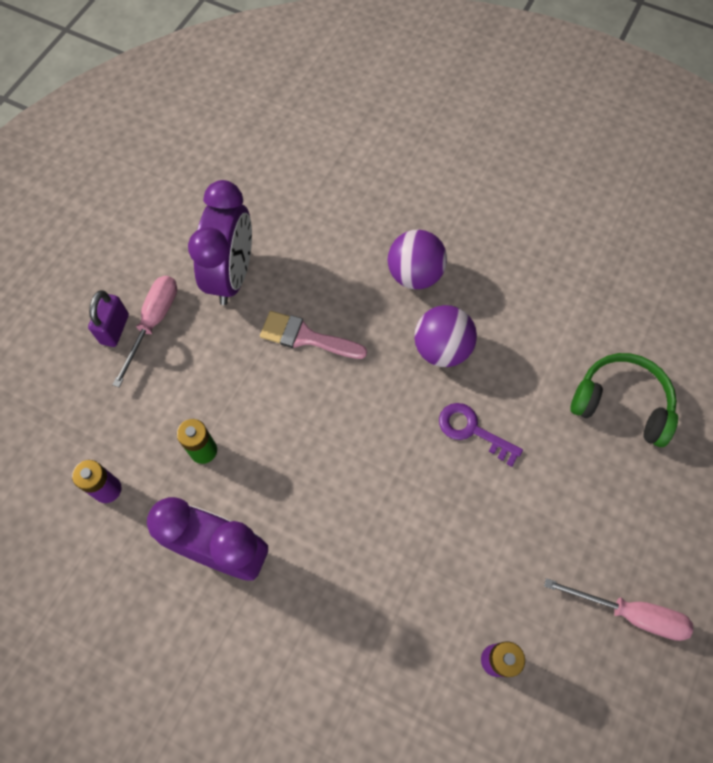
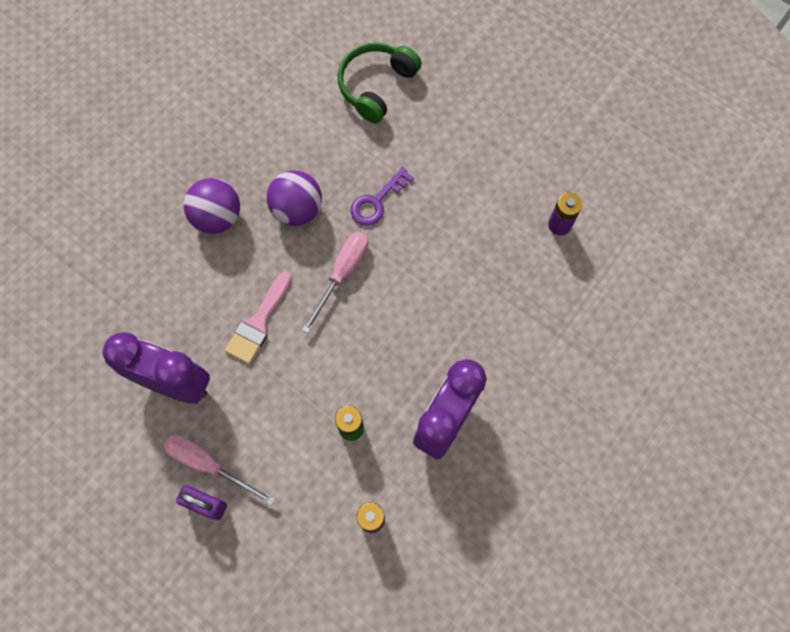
camera: 80 degrees left, 5 degrees up
pink screwdriver [544,578,693,641] -> pink screwdriver moved to [302,232,369,333]

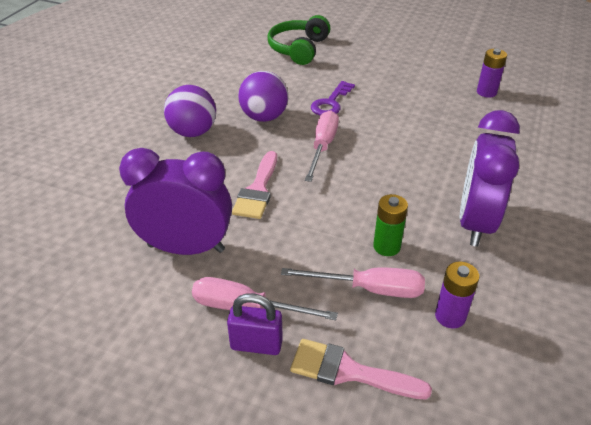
camera: 15 degrees left, 30 degrees down
none -> pink screwdriver [281,267,425,298]
none -> pink brush [290,339,432,399]

